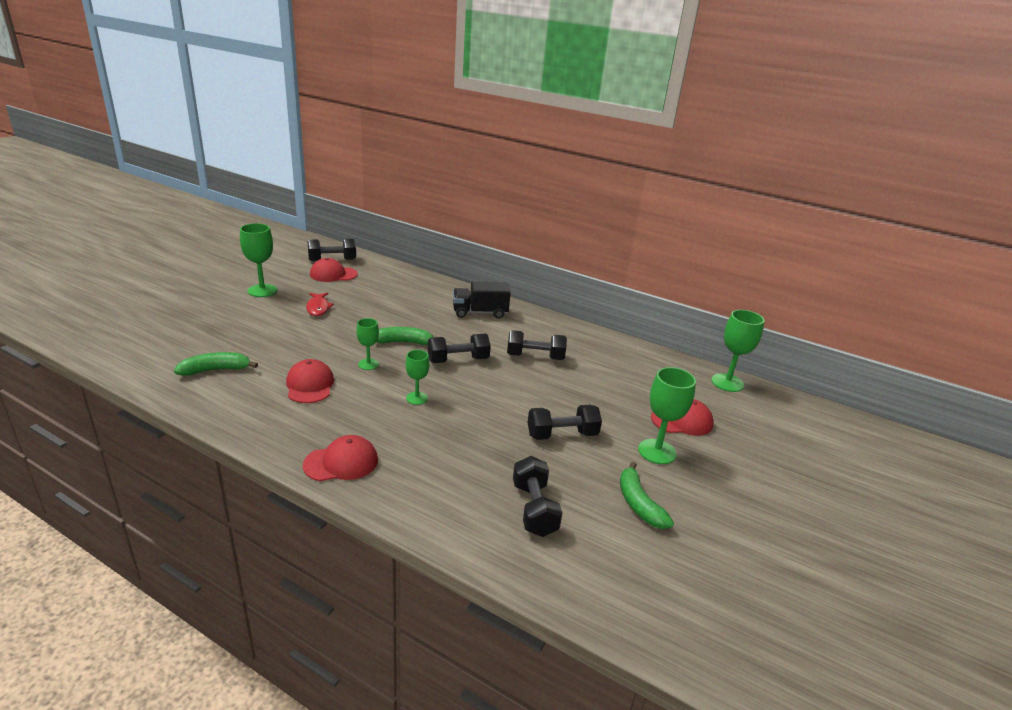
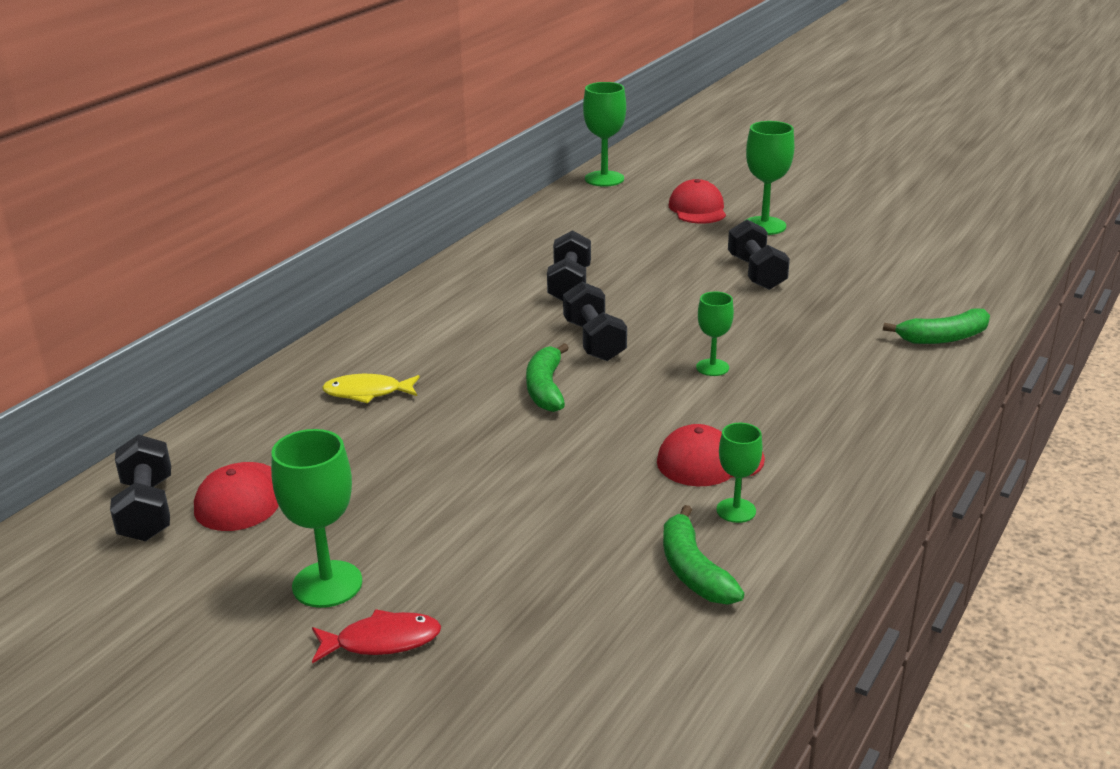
camera: 85 degrees left, 0 degrees up
red cap [303,435,378,481] -> none
red fish [306,293,334,316] -> red fish moved to [312,609,441,663]
green goblet [356,318,379,370] -> green goblet moved to [716,423,762,523]
black truck [453,281,511,319] -> none
black dumbbell [513,456,562,537] -> none
green banana [620,461,674,529] -> green banana moved to [883,308,990,344]
none -> yellow fish [322,374,420,403]

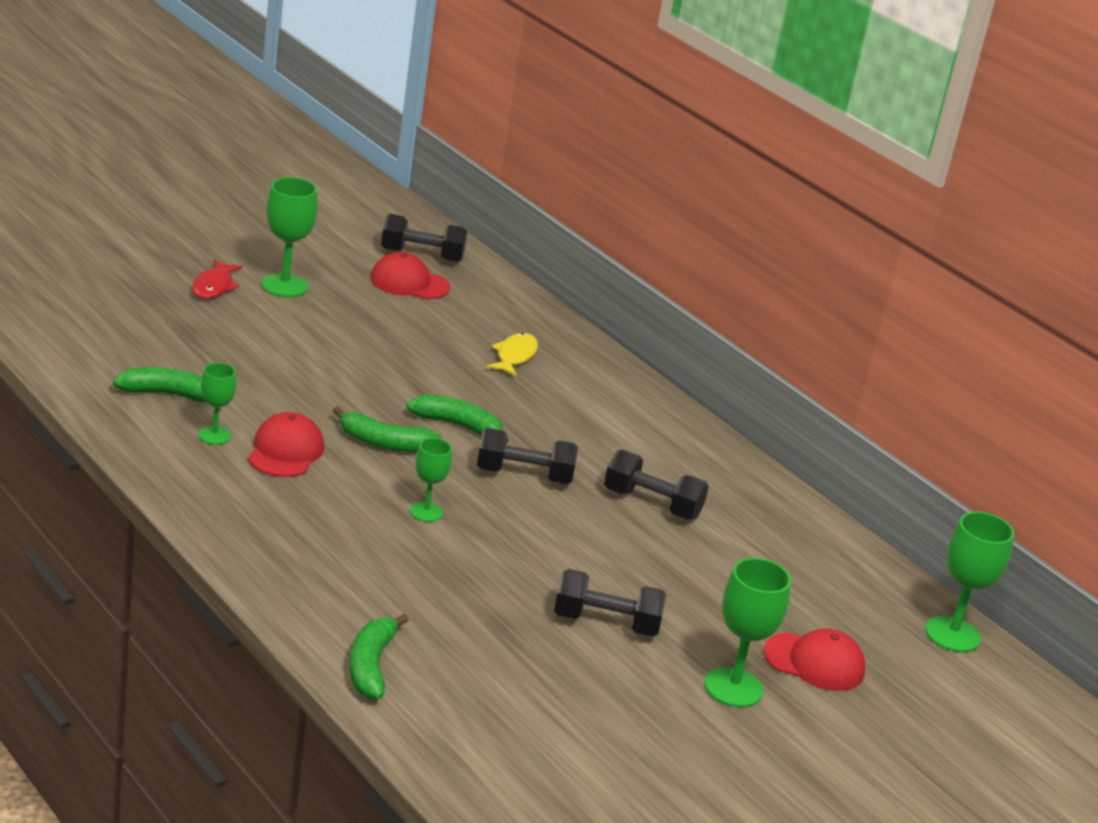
camera: 105 degrees right, 0 degrees up
none -> green banana [333,406,441,452]

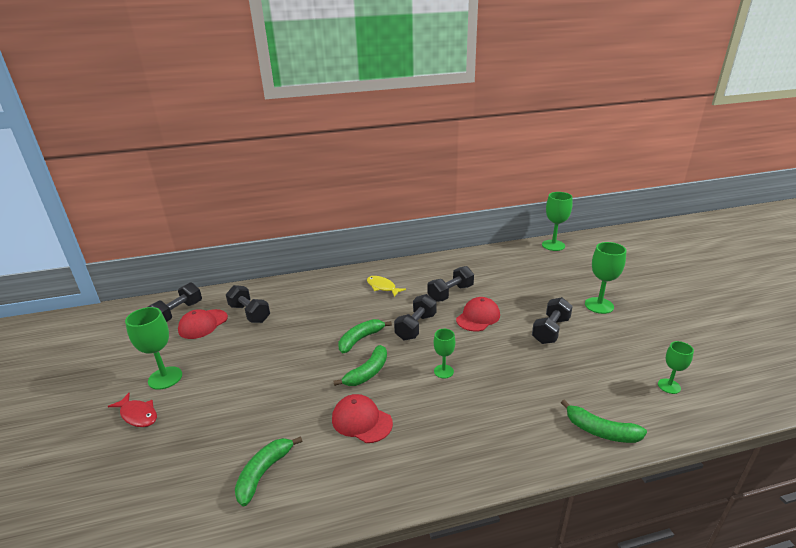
camera: 60 degrees left, 0 degrees up
green goblet [198,363,236,445] -> green goblet moved to [658,341,694,394]
yellow fish [486,333,538,376] -> yellow fish moved to [367,276,406,297]
red cap [764,629,865,691] -> red cap moved to [456,297,500,331]
none -> black dumbbell [226,285,270,323]

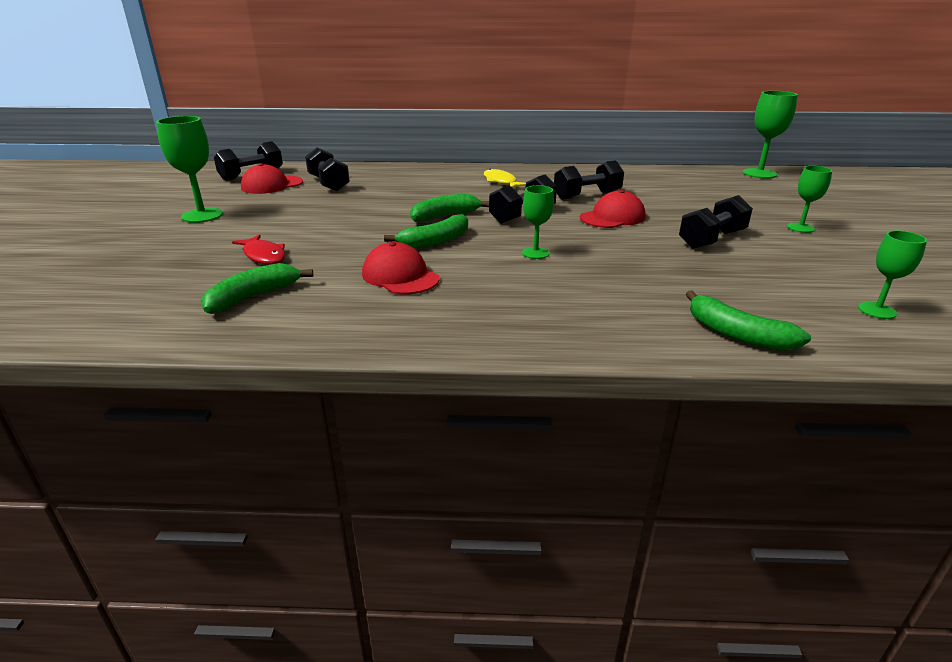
camera: 15 degrees right, 0 degrees up
red fish [108,393,157,427] -> red fish moved to [232,234,285,265]
green goblet [585,242,627,314] -> green goblet [787,166,832,233], size x0.61

